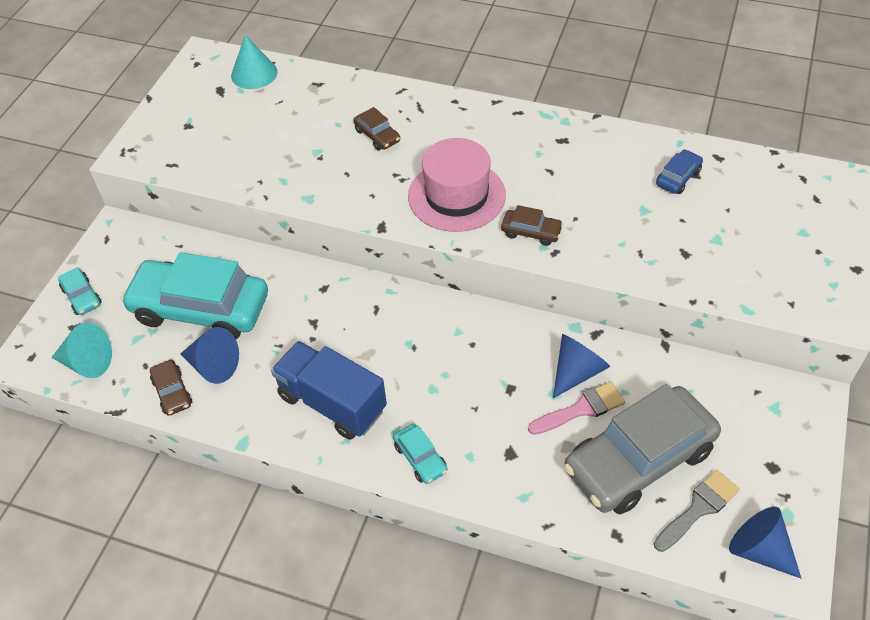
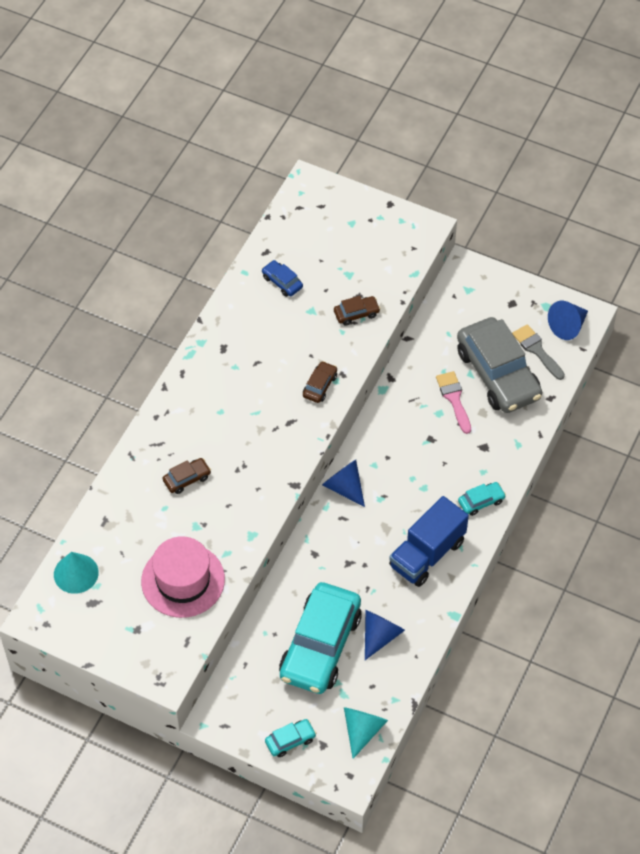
camera: 85 degrees left, 5 degrees up
brown car [150,360,192,416] -> brown car moved to [334,296,380,326]
pink hat [408,138,506,232] -> pink hat moved to [141,536,225,618]
blue cone [553,334,610,398] -> blue cone moved to [322,460,365,507]

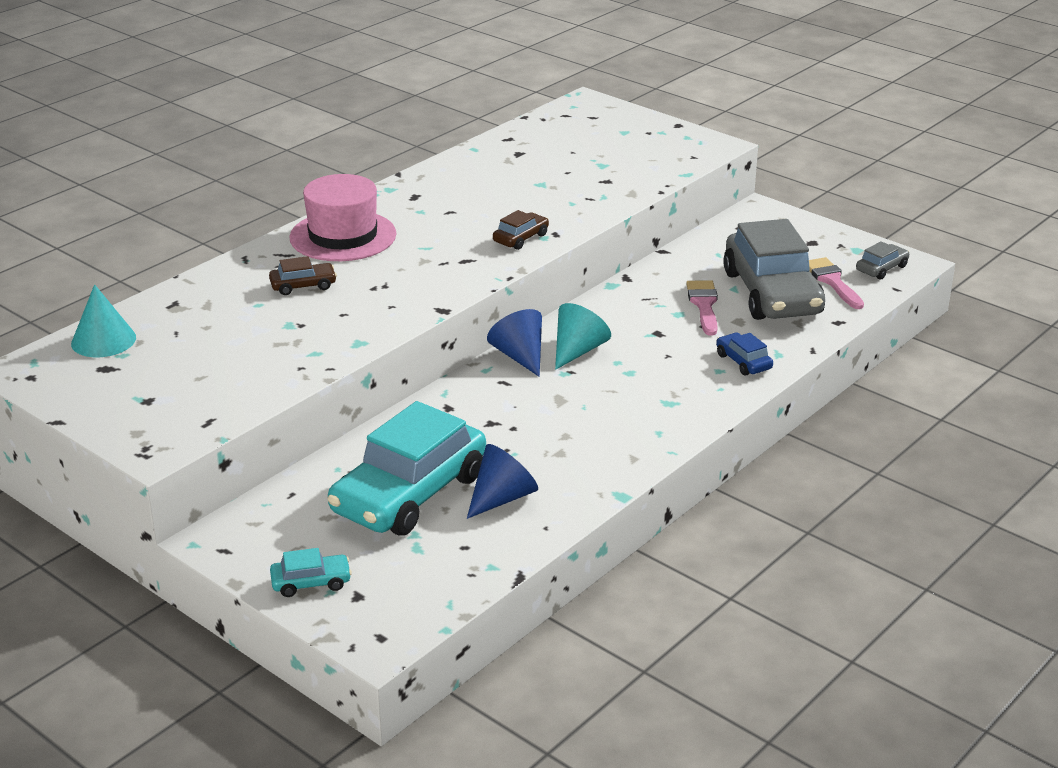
camera: 15 degrees right, 25 degrees down
pink hat [141,536,225,618] -> pink hat moved to [289,174,396,261]
blue car [262,260,303,297] -> blue car moved to [716,333,773,376]
brown car [334,296,380,326] -> none
turquoise cone [344,707,388,759] -> turquoise cone moved to [555,303,611,370]
blue truck [389,496,469,587] -> none
turquoise car [458,482,506,516] -> none
grey brush [512,324,565,380] -> pink brush [809,257,864,309]
blue cone [548,301,588,340] -> grey car [856,241,909,280]

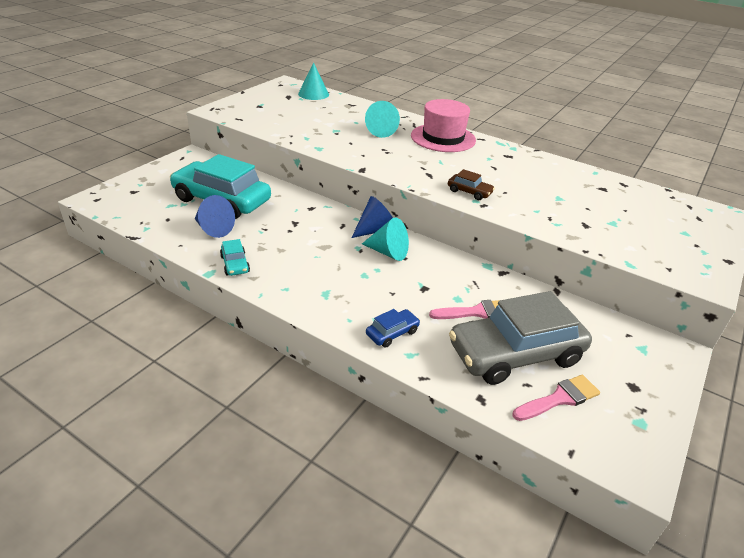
camera: 80 degrees right, 5 degrees up
brown car [269,256,337,295] -> turquoise cone [365,101,400,138]
turquoise car [270,548,352,597] -> turquoise car moved to [220,239,250,276]
grey car [856,241,909,280] -> none

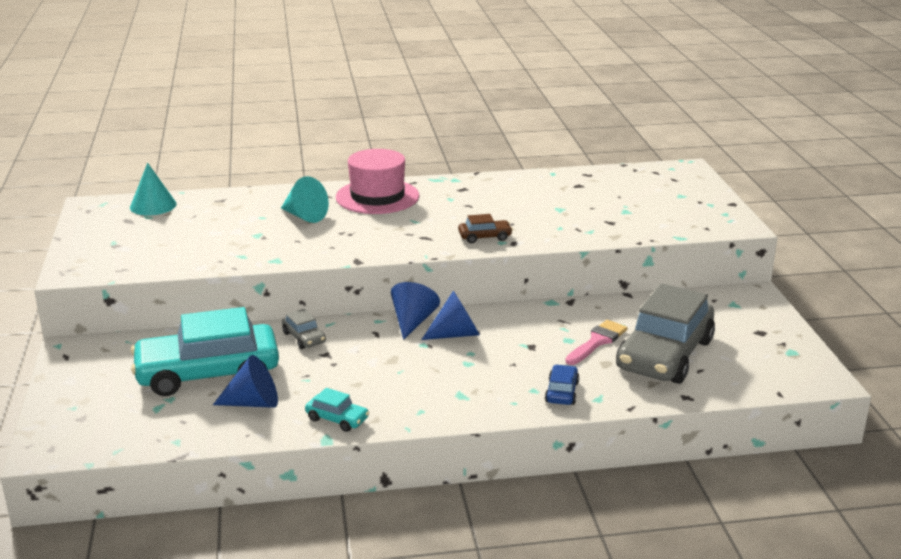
camera: 40 degrees left, 10 degrees down
turquoise cone [362,218,409,261] -> blue cone [421,291,480,340]
pink brush [513,375,600,421] -> none
none -> grey car [282,309,326,349]

